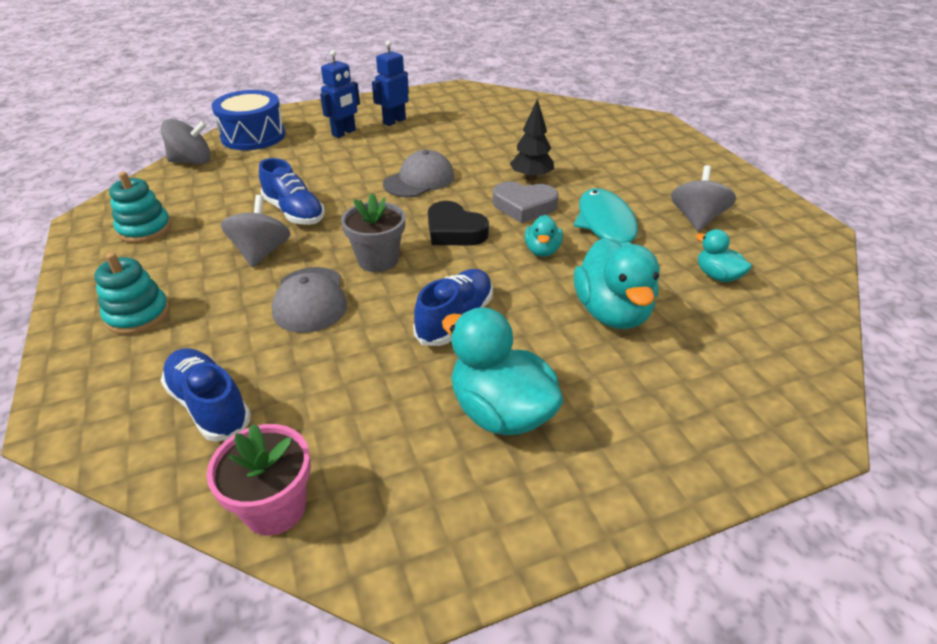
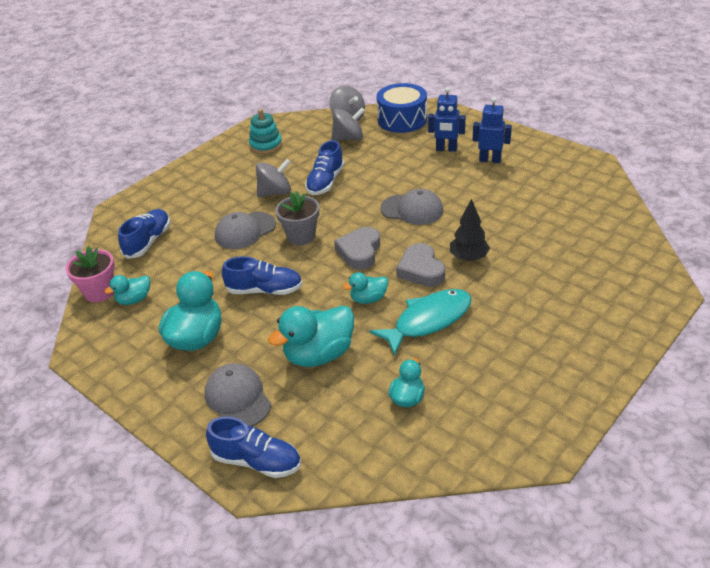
camera: 65 degrees right, 0 degrees up
turquoise stacking toy [94,252,170,335] -> none
black heart [428,201,489,245] -> grey heart [334,227,380,270]
grey spinning top [671,165,736,231] -> grey spinning top moved to [331,108,365,141]
none -> turquoise duck [104,275,150,305]
none -> grey cap [205,363,271,427]
none -> blue shoe [206,417,301,478]

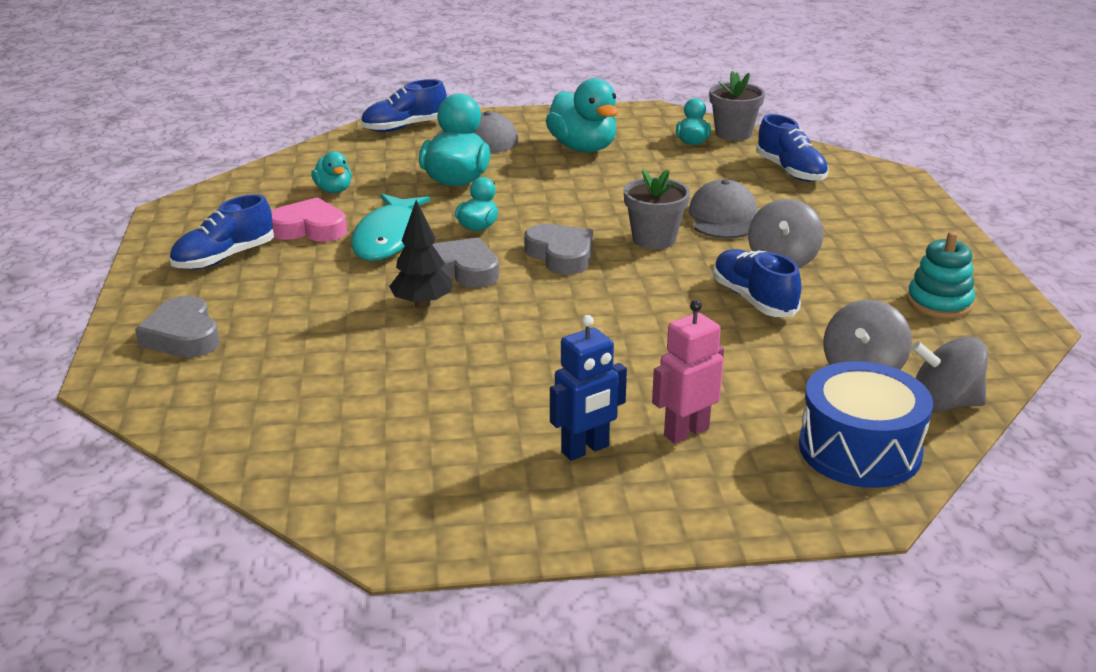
camera: 130 degrees right, 10 degrees down
pink flower pot [66,246,115,303] -> grey flower pot [709,71,765,141]
blue shoe [222,256,303,295] -> blue shoe moved to [169,194,274,270]
grey cap [380,189,443,225] -> none
blue robot [428,87,466,152] -> pink robot [652,300,724,444]
none -> grey heart [135,295,219,358]
none -> pink heart [271,197,347,242]

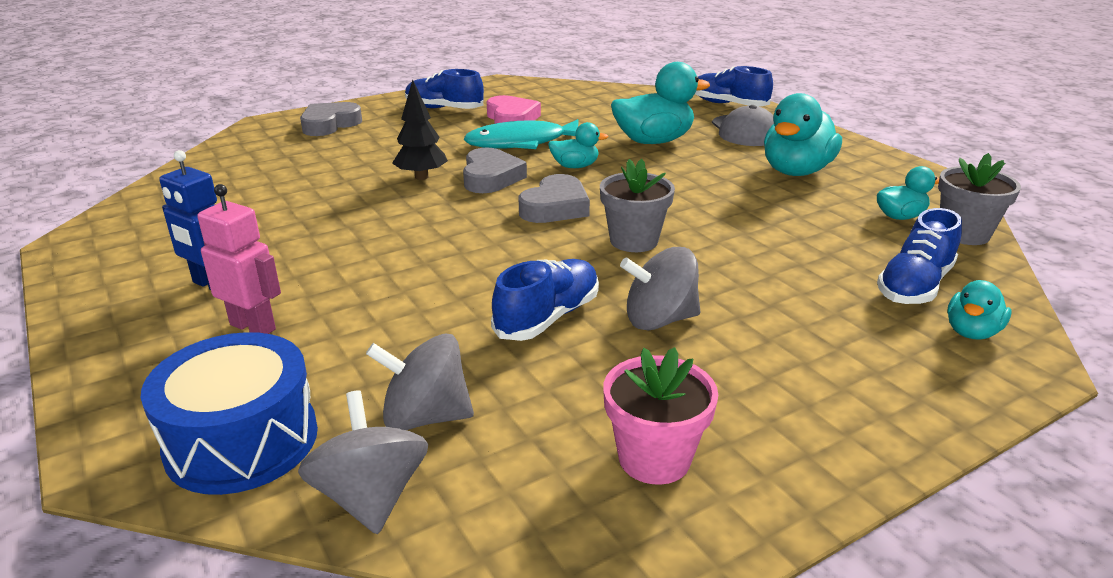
camera: 65 degrees right, 0 degrees up
turquoise duck [311,151,352,193] -> turquoise duck moved to [947,280,1011,340]
grey cap [689,179,758,238] -> none
turquoise stacking toy [907,231,975,318] -> pink flower pot [603,347,718,485]

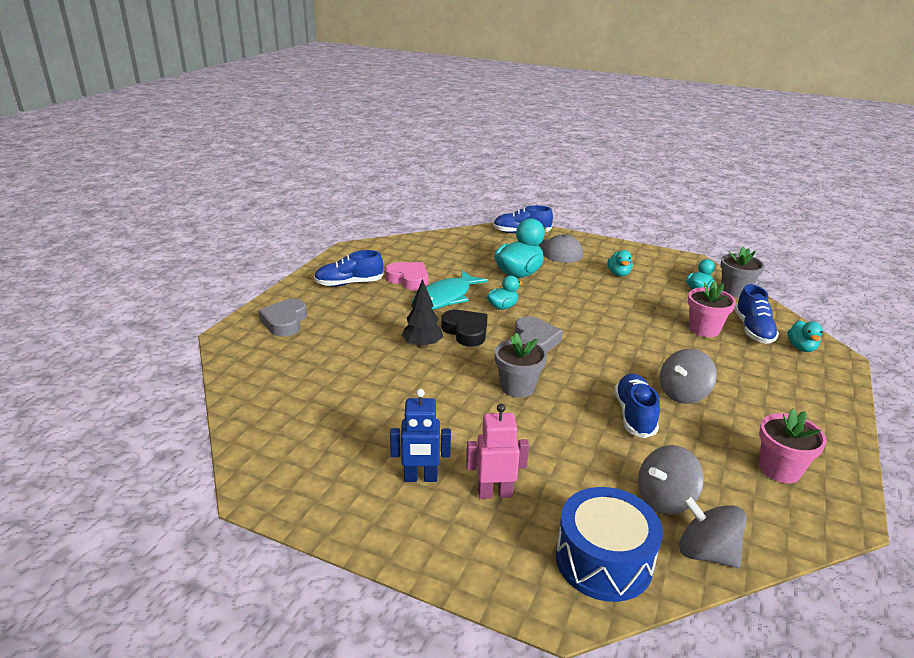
camera: 35 degrees left, 0 degrees up
grey heart [463,148,527,193] -> black heart [441,310,488,347]
grey flower pot [600,159,675,252] -> grey flower pot moved to [495,333,547,398]
turquoise duck [764,93,842,176] -> turquoise duck [607,250,633,276], size x0.54
none -> pink flower pot [688,281,736,337]

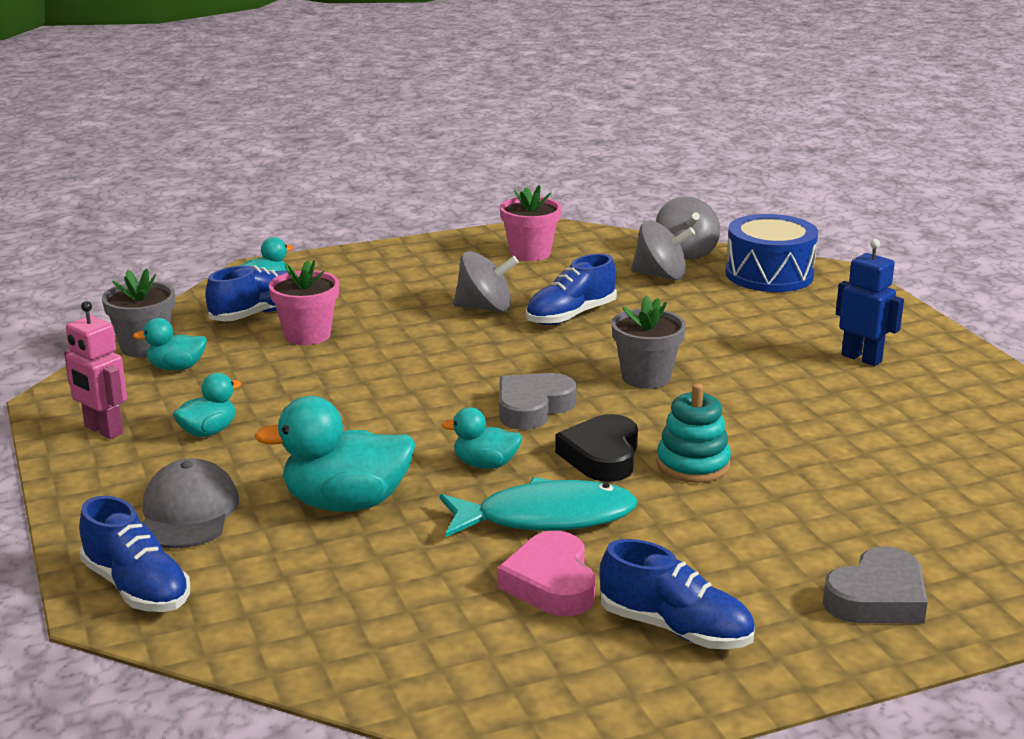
camera: 135 degrees left, 5 degrees down
black tree [402,279,443,349] -> turquoise stacking toy [656,383,731,483]
pink robot [466,404,529,499] -> pink robot moved to [64,301,127,439]

